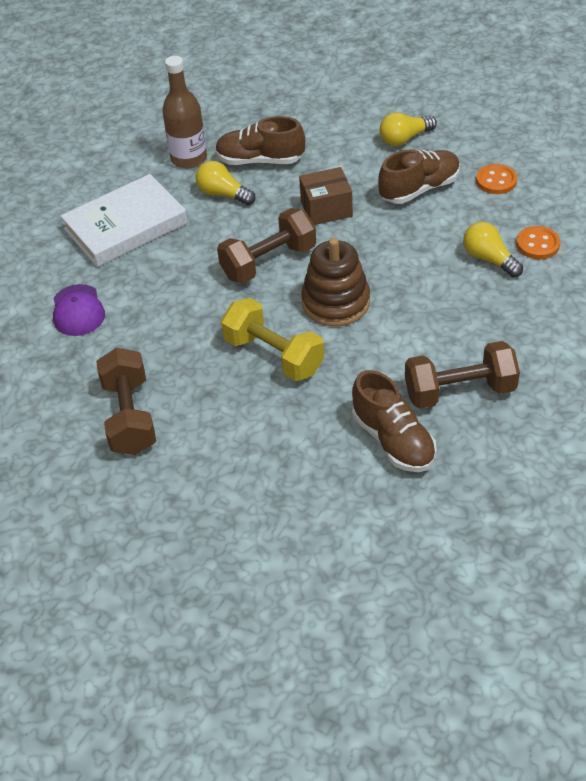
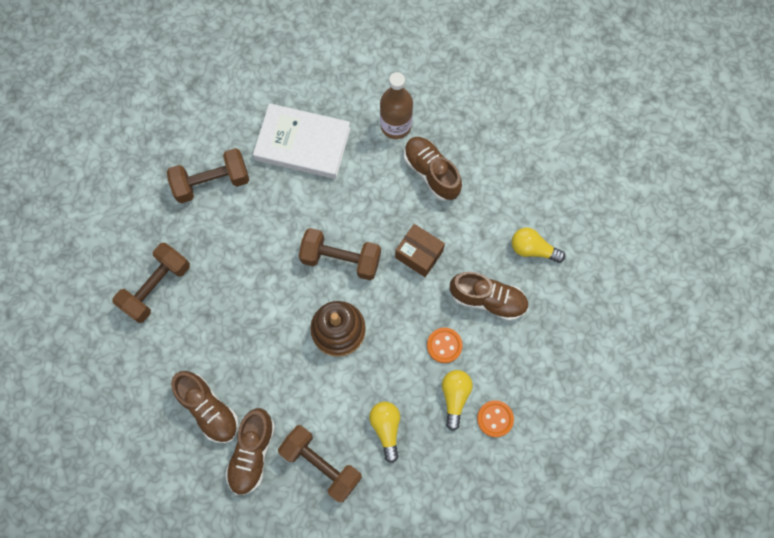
camera: 45 degrees right, 25 degrees up
purple cap [53,284,105,336] -> brown dumbbell [167,148,249,203]
yellow light bulb [196,161,256,205] -> yellow light bulb moved to [369,402,400,463]
yellow dumbbell [221,298,324,381] -> none
orange button [476,164,517,194] -> orange button moved to [427,328,463,363]
none -> brown shoe [171,371,239,443]

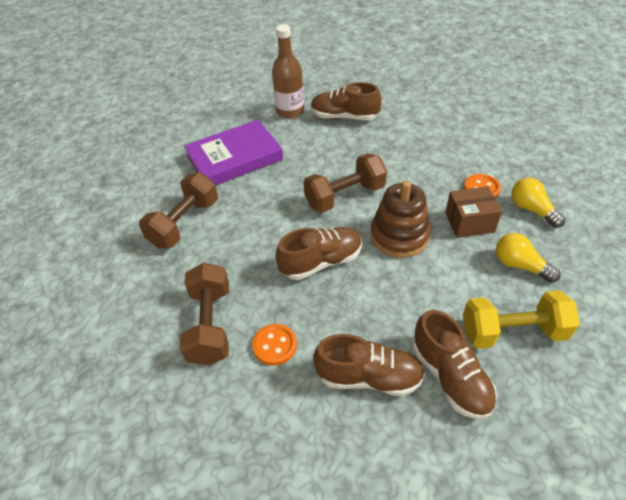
camera: 40 degrees left, 25 degrees down
white book [253,103,351,179] -> purple book [184,120,283,185]
brown dumbbell [278,425,362,502] -> yellow dumbbell [463,290,580,349]
brown box [395,224,445,277] -> brown box moved to [445,186,502,238]
brown shoe [450,272,529,321] -> brown shoe moved to [276,227,362,280]
orange button [477,400,514,437] -> orange button moved to [252,324,297,366]
yellow light bulb [512,228,565,263] -> none

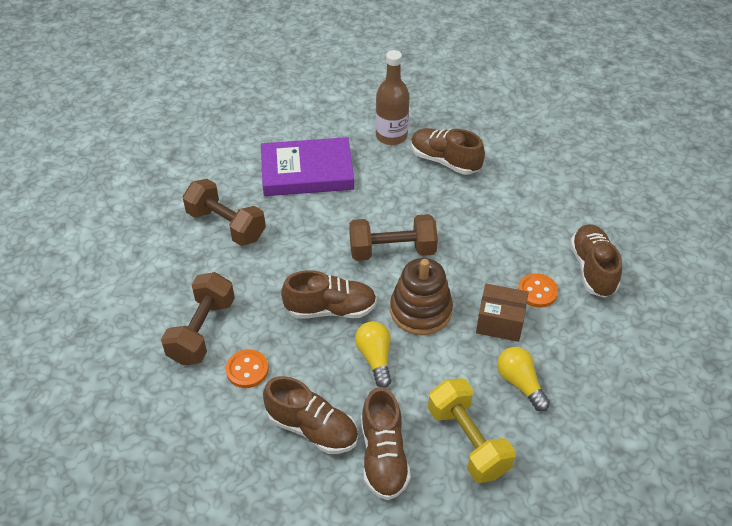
camera: 20 degrees right, 0 degrees up
brown dumbbell [139,172,218,248] -> brown dumbbell turned 75 degrees clockwise [182,179,266,246]
yellow dumbbell [463,290,580,349] -> yellow dumbbell turned 45 degrees clockwise [428,378,516,483]
yellow light bulb [511,178,565,228] -> yellow light bulb moved to [355,321,391,388]
none -> brown shoe [570,224,622,298]

